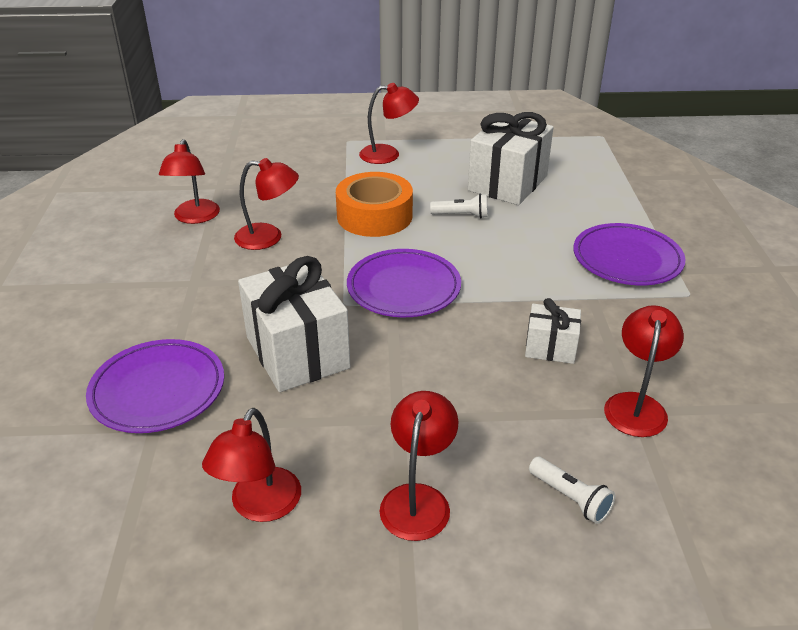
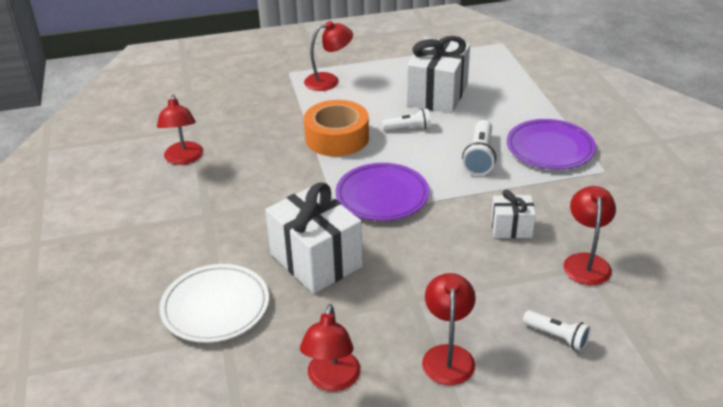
camera: 10 degrees left, 0 degrees up
purple plate [86,339,224,433] -> white plate [159,264,269,343]
red lamp [234,158,299,250] -> none
none -> white flashlight [462,120,496,175]

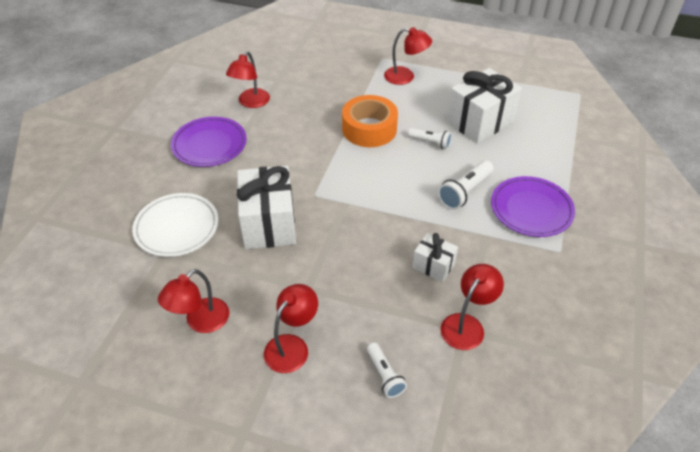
camera: 30 degrees right, 10 degrees up
purple plate [336,163,429,221] -> purple plate moved to [171,117,247,167]

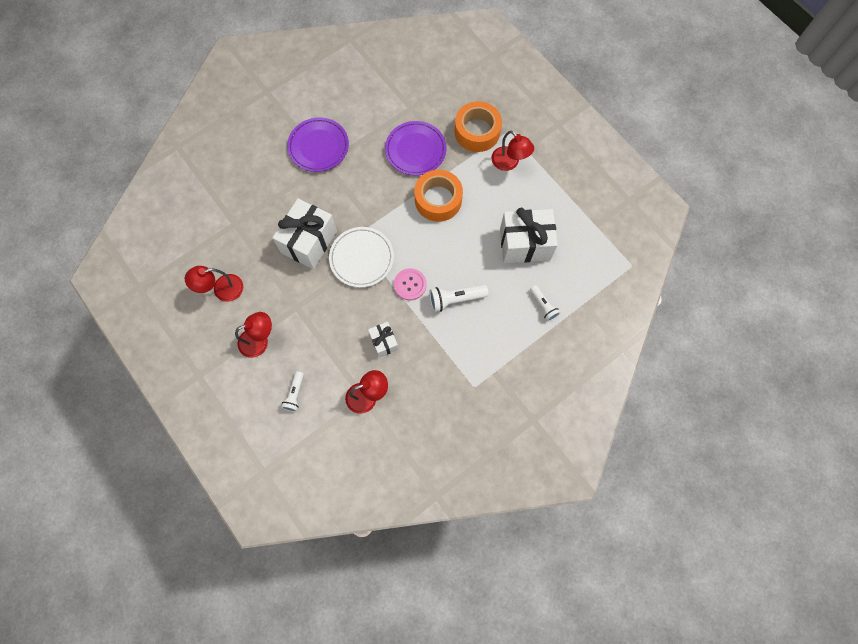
camera: 35 degrees right, 25 degrees up
white plate [132,193,219,257] -> white plate moved to [329,227,394,288]
red lamp [226,51,270,108] -> none
white flashlight [408,128,452,149] -> white flashlight moved to [530,285,560,321]
purple plate [491,176,575,237] -> purple plate moved to [385,121,446,176]
none -> pink button [394,268,427,301]
none -> orange tape [454,101,502,152]

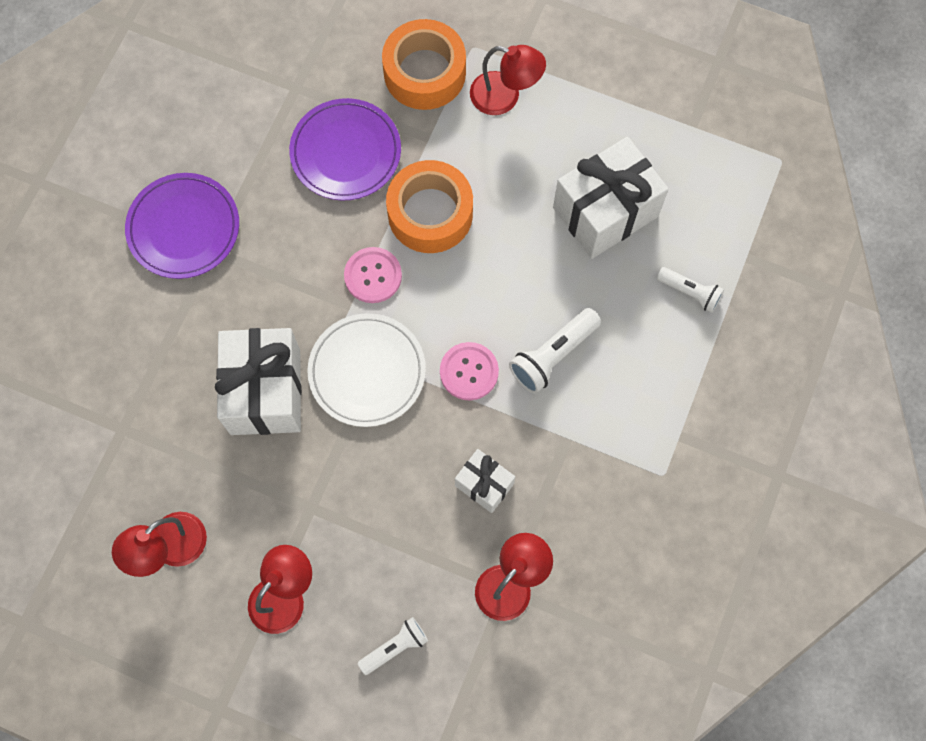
camera: 30 degrees left, 0 degrees up
white flashlight [281,371,304,412] -> white flashlight turned 105 degrees counterclockwise [358,617,428,675]
none -> pink button [344,247,402,303]

